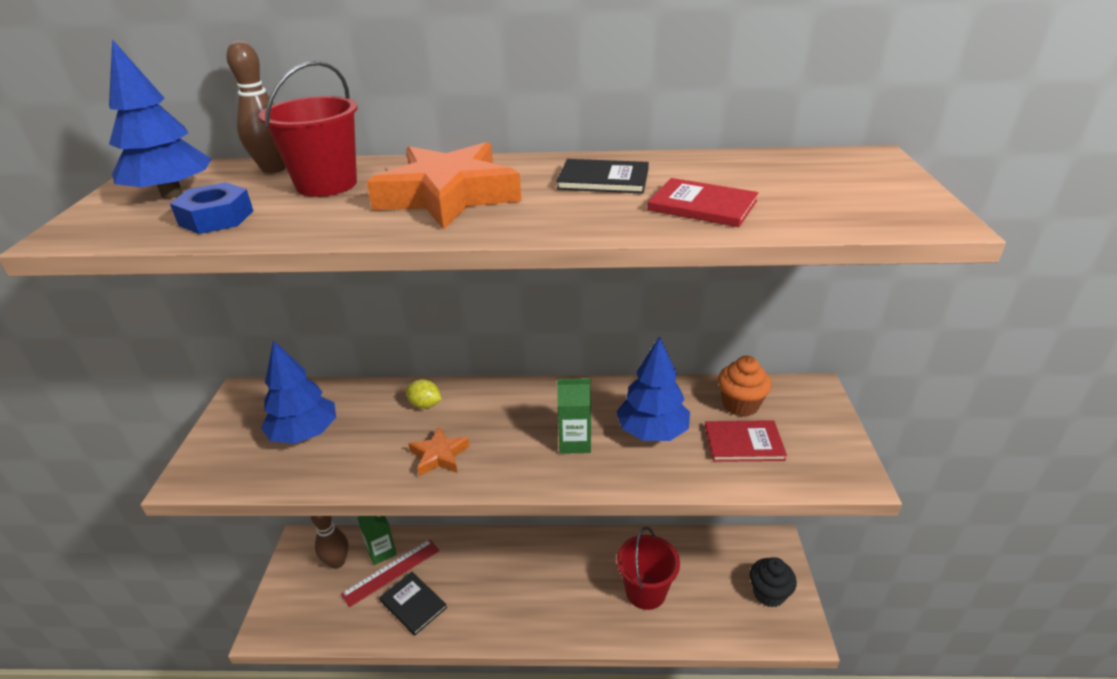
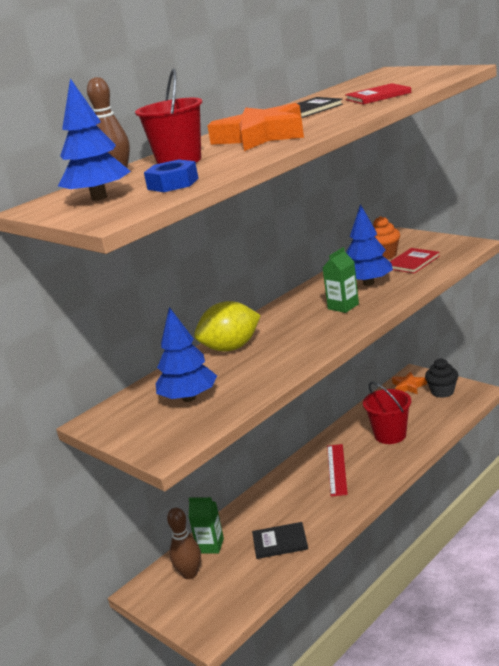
camera: 45 degrees left, 10 degrees down
red ruler [341,539,439,607] -> red ruler moved to [327,444,348,497]
yellow lemon [405,379,442,409] -> yellow lemon [194,301,261,351], size x2.04
orange star [408,426,470,477] -> orange star moved to [392,372,427,395]

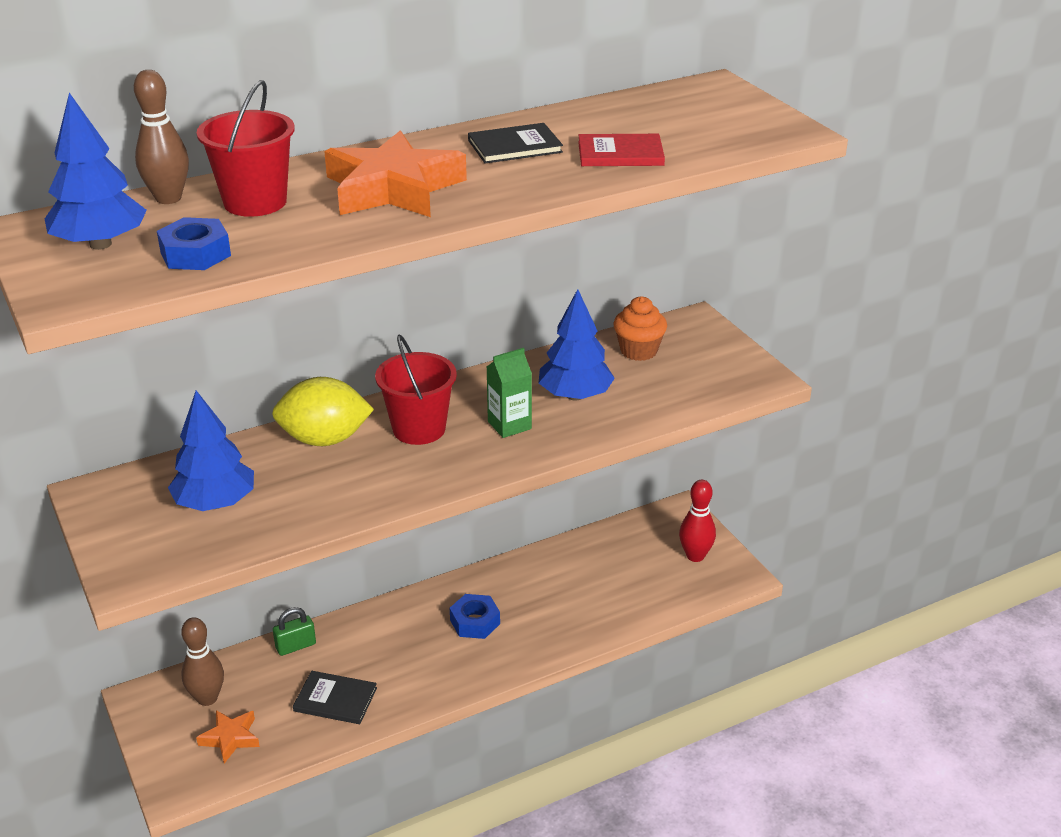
camera: 15 degrees right, 10 degrees up
green carton [188,497,224,554] -> none
red ruler [327,444,348,497] -> blue nut [450,594,500,639]
red bucket [363,382,411,444] -> red bucket moved to [375,334,457,445]
red book [390,248,440,274] -> none
orange star [392,372,427,395] -> orange star moved to [196,710,260,764]
black cupcake [425,358,458,398] -> red bowling pin [679,480,716,562]
none -> green padlock [273,607,316,656]

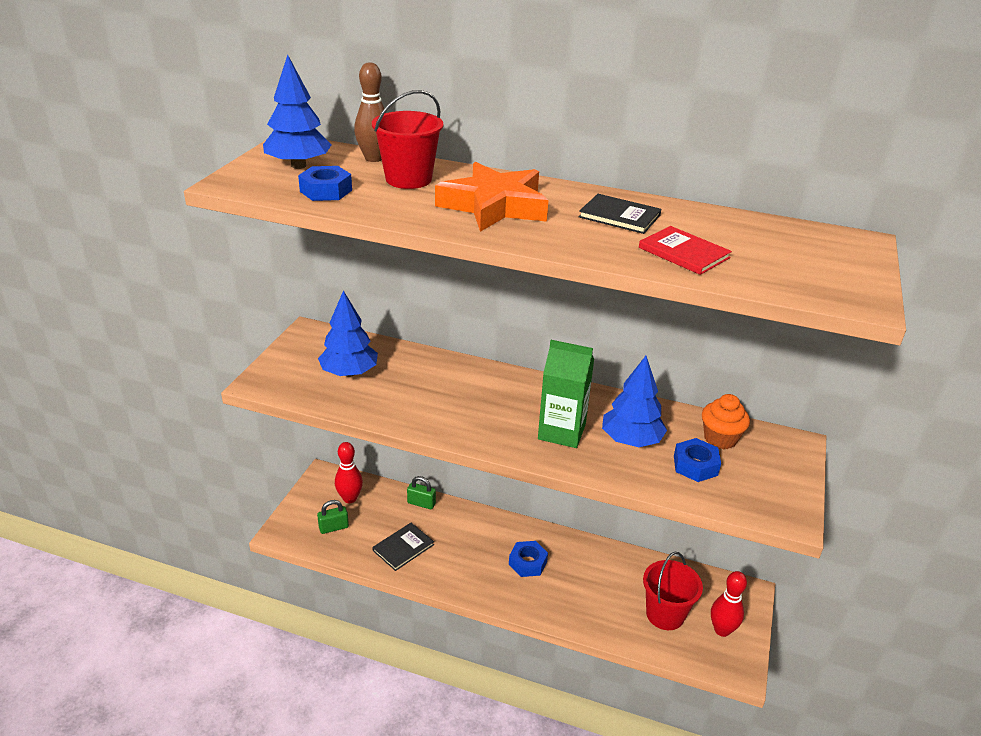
camera: 45 degrees right, 0 degrees up
brown bowling pin [181,617,224,706] -> red bowling pin [335,442,363,503]
orange star [196,710,260,764] -> green padlock [317,500,349,534]
yellow lemon [272,377,374,446] -> none
black book [293,671,377,724] -> black book turned 75 degrees clockwise [372,523,434,571]
red bucket [375,334,457,445] -> red bucket moved to [643,552,703,630]
green carton [487,348,532,438] -> green carton [538,340,594,448], size x1.50
none -> blue nut [674,438,721,482]

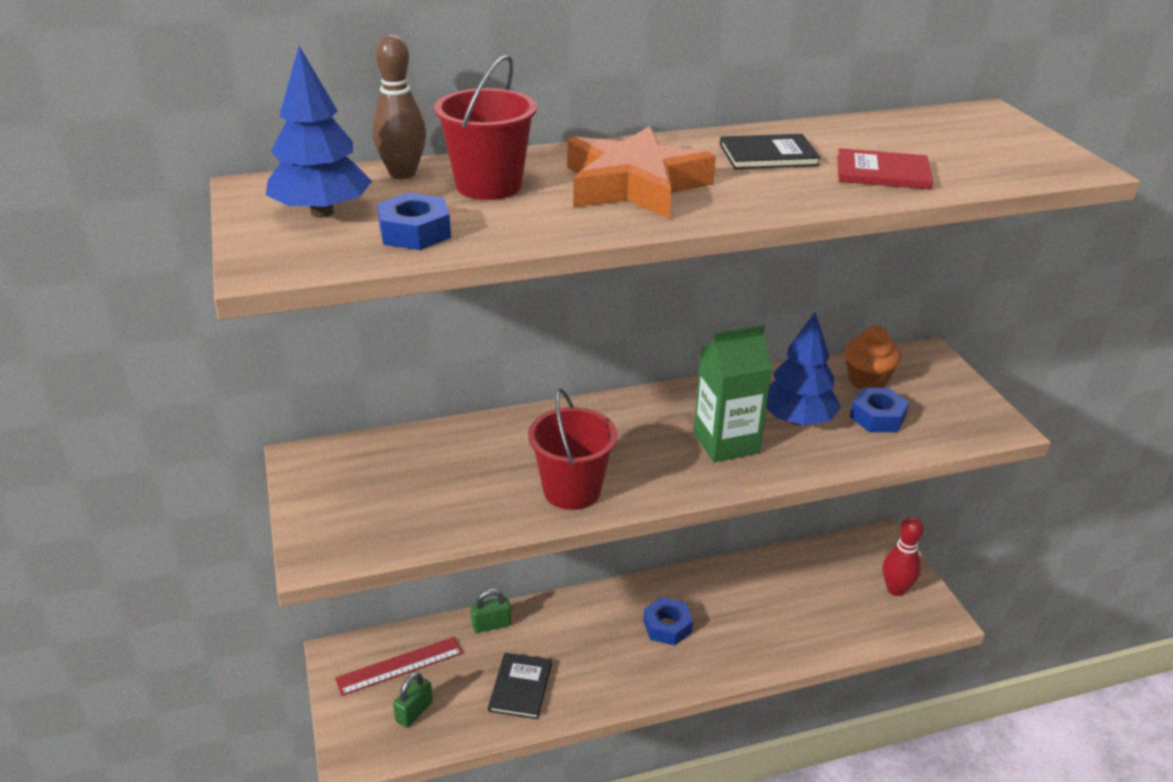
camera: 35 degrees left, 0 degrees up
blue tree [318,290,378,377] -> none
red bowling pin [335,442,363,503] -> red ruler [335,637,463,696]
red bucket [643,552,703,630] -> red bucket moved to [528,389,617,510]

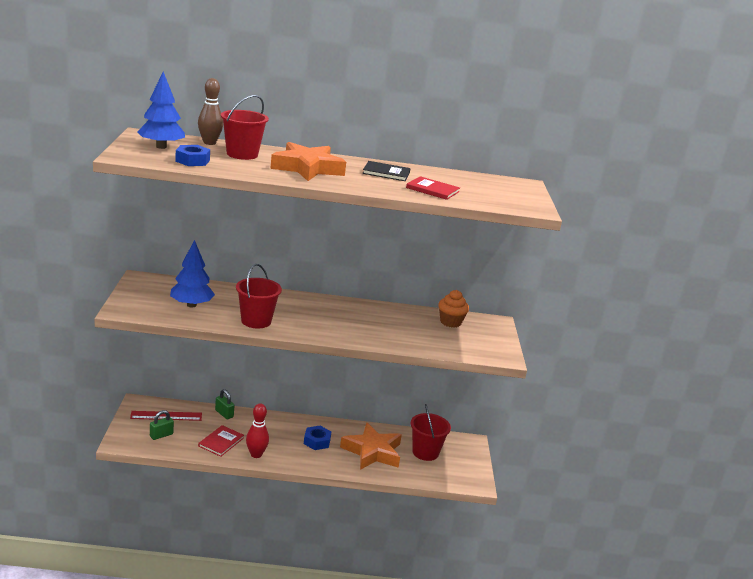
camera: 15 degrees right, 10 degrees down
green padlock [471,589,511,633] -> green padlock turned 45 degrees clockwise [215,389,234,419]
black book [488,653,552,719] -> red book [198,425,244,457]
green carton [693,325,773,462] -> none
blue tree [766,312,841,425] -> blue tree moved to [170,240,215,307]
blue nut [850,388,909,432] -> none
red bowling pin [883,516,924,596] -> red bowling pin moved to [246,403,269,458]
none -> orange star [340,423,402,470]
none -> red bucket [411,404,451,461]

